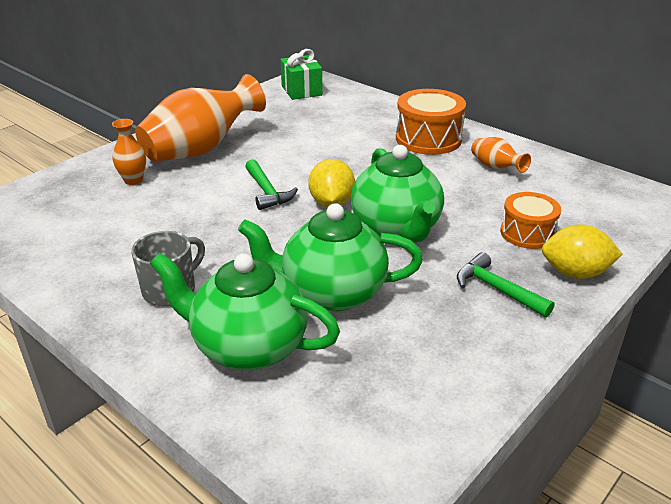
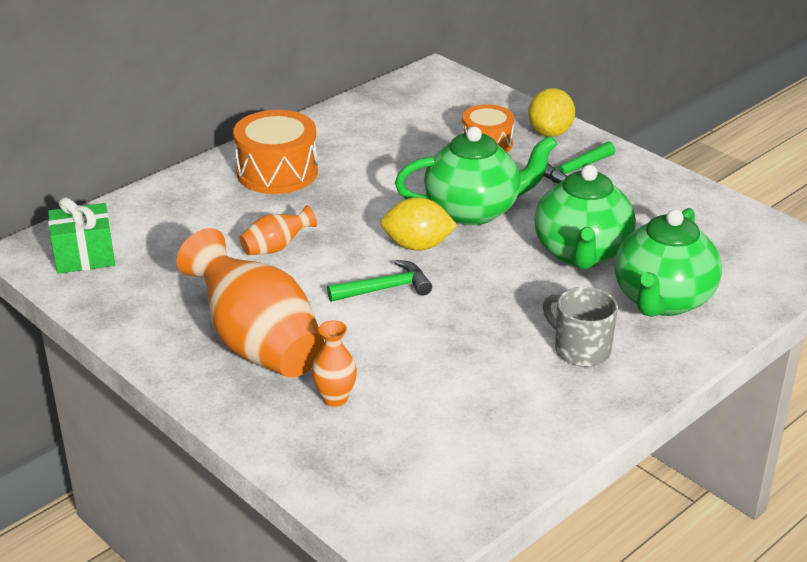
camera: 85 degrees left, 0 degrees up
orange vase [471,137,531,173] -> orange vase moved to [239,205,317,255]

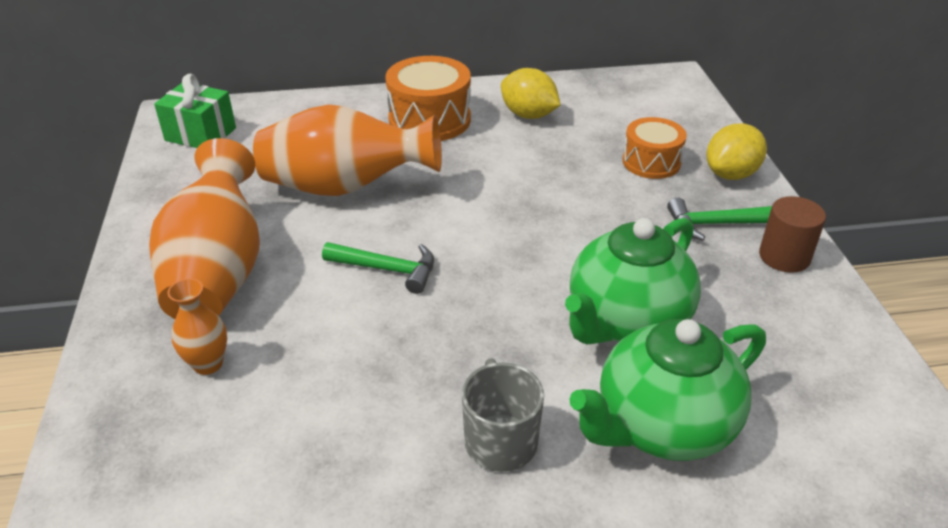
camera: 35 degrees right, 5 degrees up
orange vase [239,205,317,255] -> orange vase [253,104,442,196], size x2.19
yellow lemon [380,197,458,251] -> yellow lemon moved to [501,68,560,119]
green teapot [395,126,558,225] -> none
none -> brown cylinder [759,196,826,273]

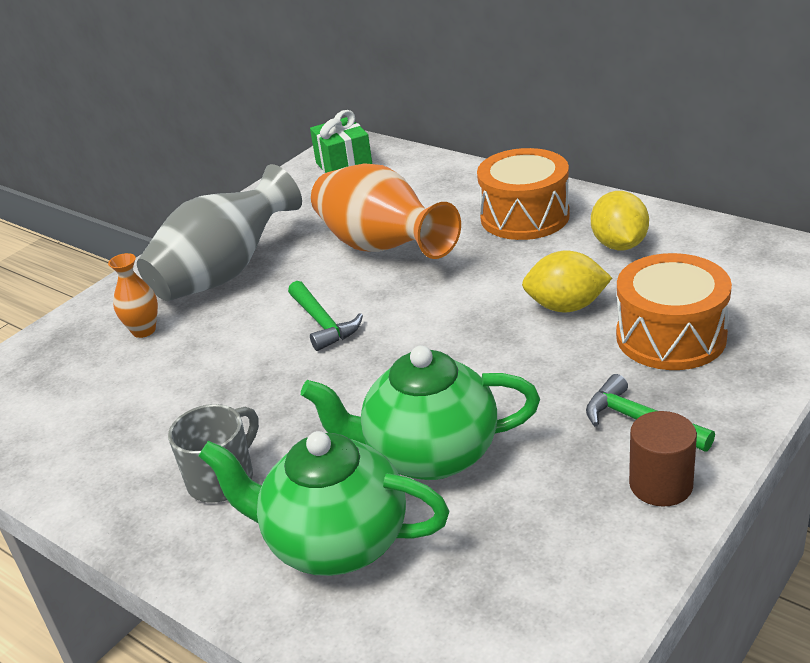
camera: 50 degrees right, 5 degrees down
orange vase [149,138,260,319] -> grey vase [137,164,302,301]
orange drum [623,117,687,179] -> orange drum [616,253,732,370], size x1.53
yellow lemon [706,124,767,180] -> yellow lemon moved to [522,251,612,312]

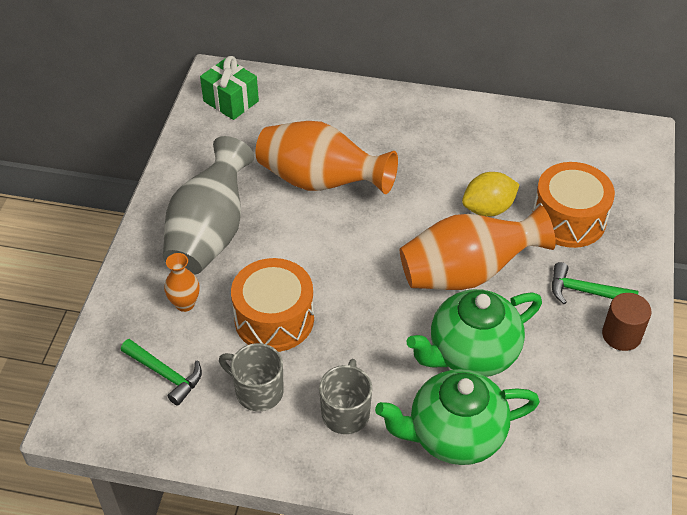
camera: 30 degrees left, 15 degrees up
green hammer [288,281,363,351] -> green hammer moved to [121,339,202,406]
orange drum [477,148,570,240] -> orange drum moved to [231,258,314,352]
yellow lemon [591,191,649,250] -> none
none -> grey mug [219,343,284,412]
none -> orange vase [400,205,556,290]

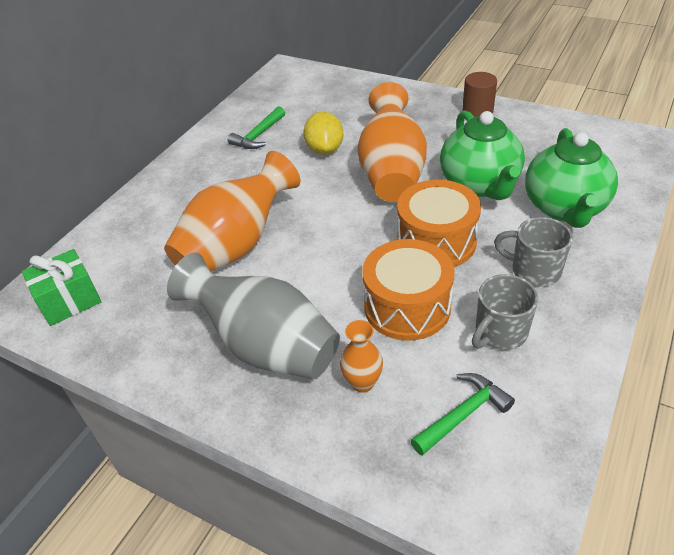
camera: 70 degrees left, 5 degrees down
orange drum [532,162,615,248] -> orange drum moved to [397,180,481,267]
green hammer [552,262,638,304] -> green hammer moved to [228,106,285,149]

